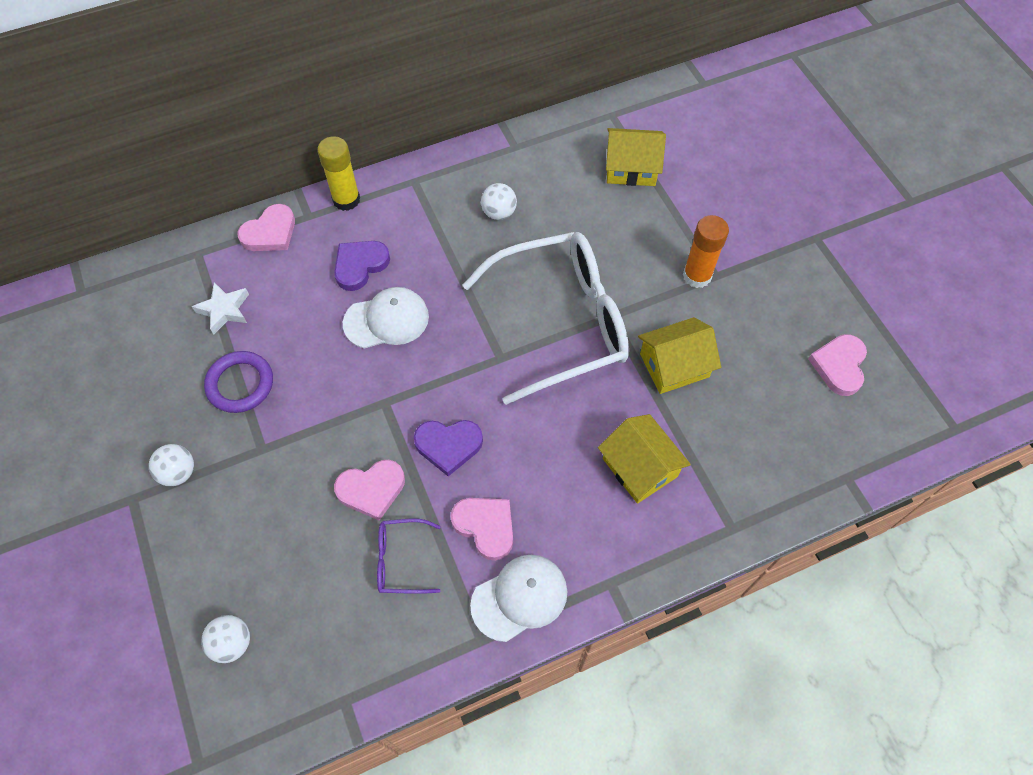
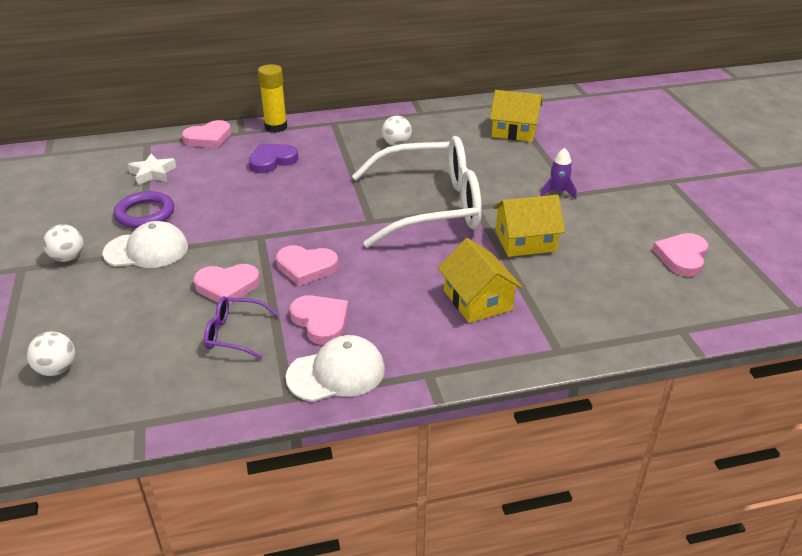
camera: 10 degrees right, 25 degrees down
white cap [343,287,429,349] -> white cap moved to [103,221,188,268]
purple heart [414,420,483,476] -> pink heart [276,245,338,286]
orange glue stick [683,215,729,288] -> purple rocket [540,148,577,199]

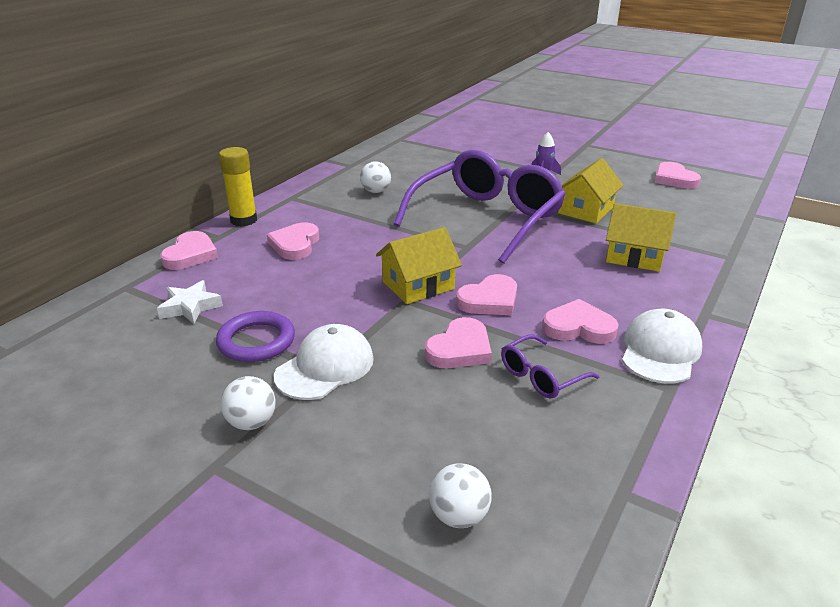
camera: 45 degrees left, 5 degrees down
purple heart [249,144,298,173] -> pink heart [267,222,319,260]
white glasses [352,136,482,248] -> purple glasses [394,150,566,264]
yellow house [490,90,542,142] -> yellow house moved to [376,227,462,304]

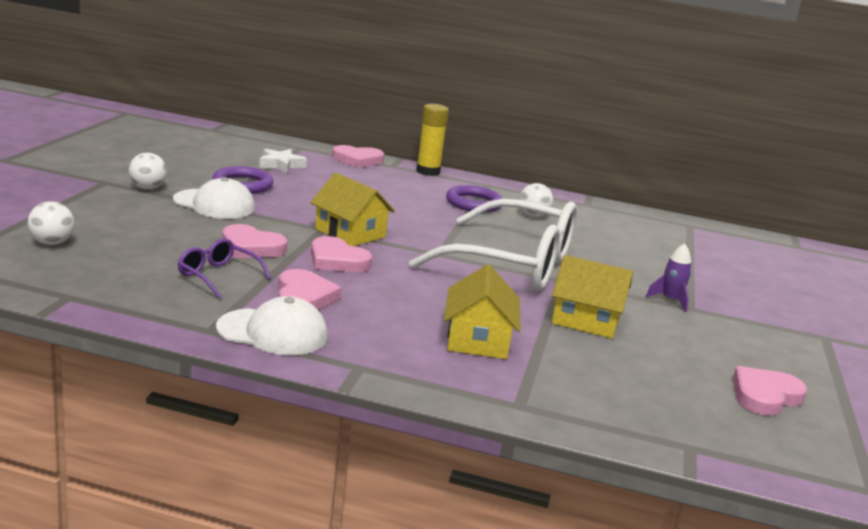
camera: 70 degrees right, 10 degrees down
pink heart [267,222,319,260] -> none
purple glasses [394,150,566,264] -> white glasses [409,199,577,291]
none -> purple ring [446,185,503,212]

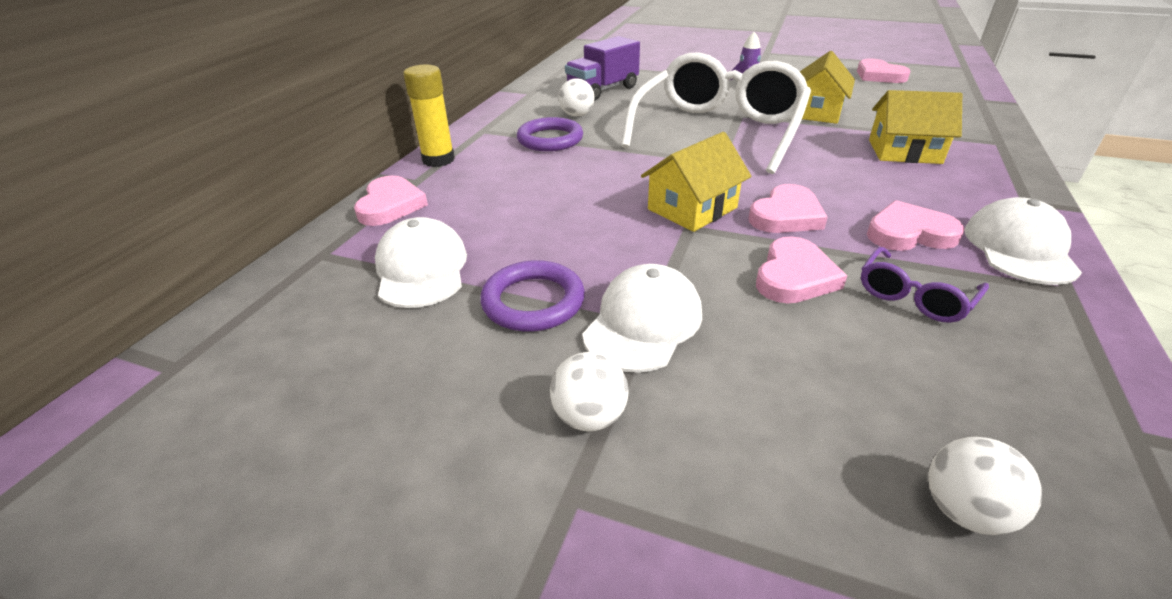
camera: 80 degrees left, 15 degrees up
white star [259,149,307,173] -> white cap [375,217,467,308]
none -> purple truck [565,36,640,101]

